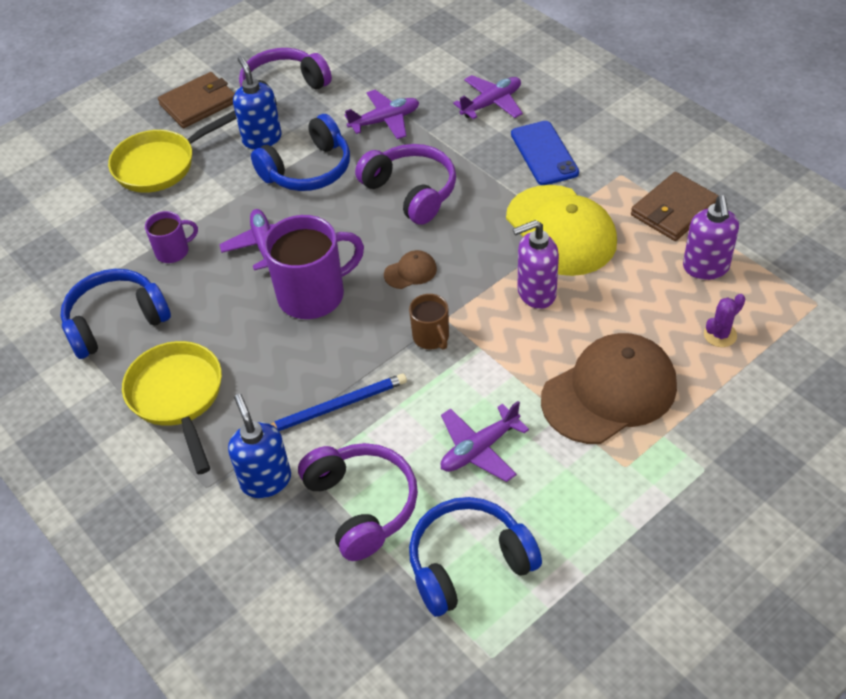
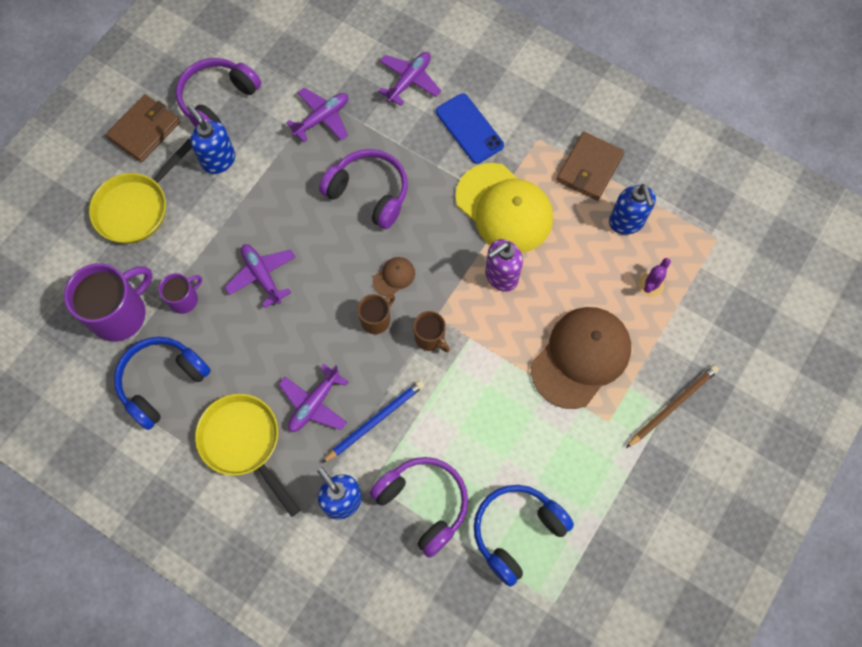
camera: 20 degrees left, 20 degrees up
blue headphones [251,114,350,191] -> none
purple mug [263,215,364,319] -> purple mug moved to [64,263,152,342]
purple plane [441,401,529,482] -> purple plane moved to [279,364,348,432]
purple soap dispenser [683,195,739,280] -> blue soap dispenser [609,184,656,235]
none -> brown mug [358,294,395,334]
none -> brown pencil [626,365,719,448]

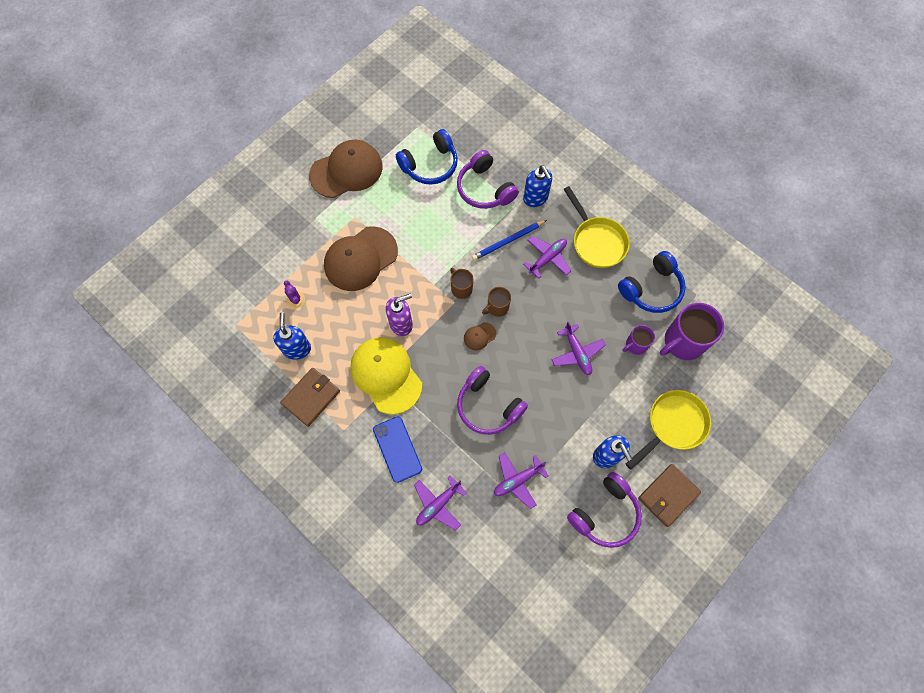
camera: 170 degrees left, 0 degrees up
brown pencil [626,365,719,448] -> none
purple cactus [638,258,671,297] -> purple cactus turned 75 degrees counterclockwise [284,281,305,308]
none -> brown cap [309,140,383,198]

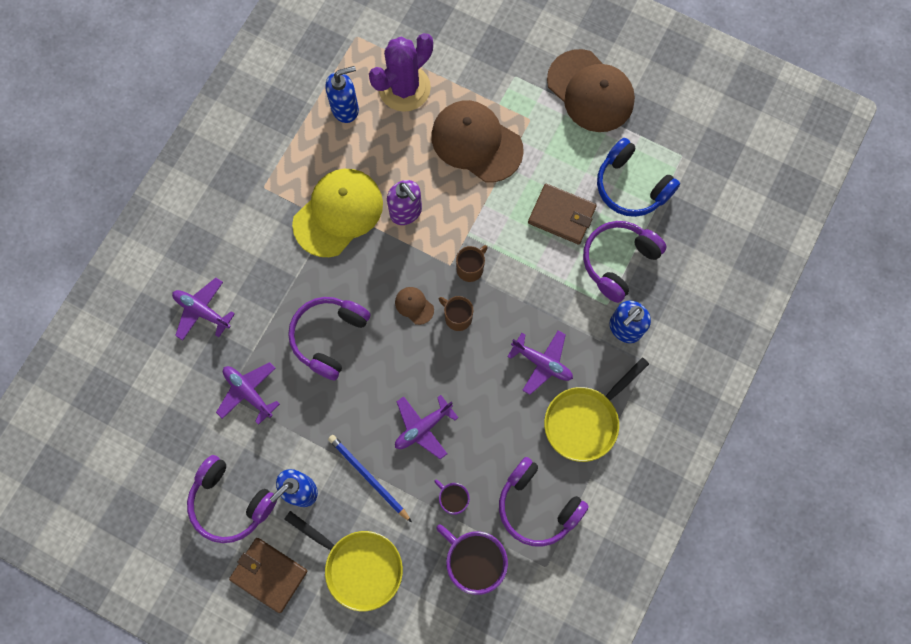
camera: 75 degrees right, 5 degrees up
brown wallet [280,368,340,427] -> brown wallet moved to [528,184,597,244]
purple cactus [284,281,305,308] -> purple cactus [369,33,433,112], size x2.32
blue phone [373,416,422,483] -> none
blue pencil [472,220,547,261] -> blue pencil moved to [328,435,412,522]
blue headphones [618,251,686,313] -> purple headphones [499,457,589,546]

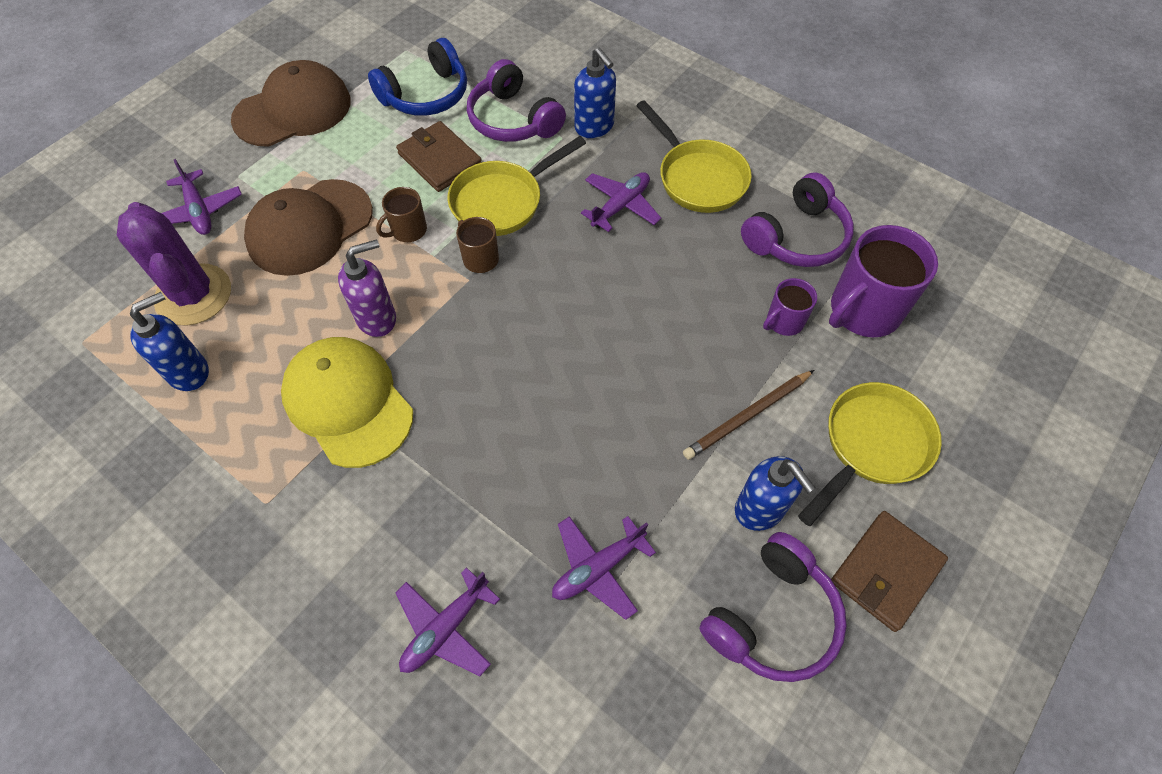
camera: 80 degrees left, 15 degrees down
purple headphones [288,297,370,380] -> none
blue soap dispenser [325,66,359,123] -> blue soap dispenser turned 60 degrees clockwise [130,292,209,391]
blue pencil [328,435,412,522] -> brown pencil [683,370,814,460]
brown cap [395,287,434,325] -> none
purple plane [395,395,458,459] -> purple plane moved to [162,159,242,235]
brown mug [439,296,473,331] -> brown mug moved to [376,187,427,242]
brown wallet [528,184,597,244] -> brown wallet turned 75 degrees counterclockwise [396,121,482,192]
none -> yellow pan [447,136,586,236]

